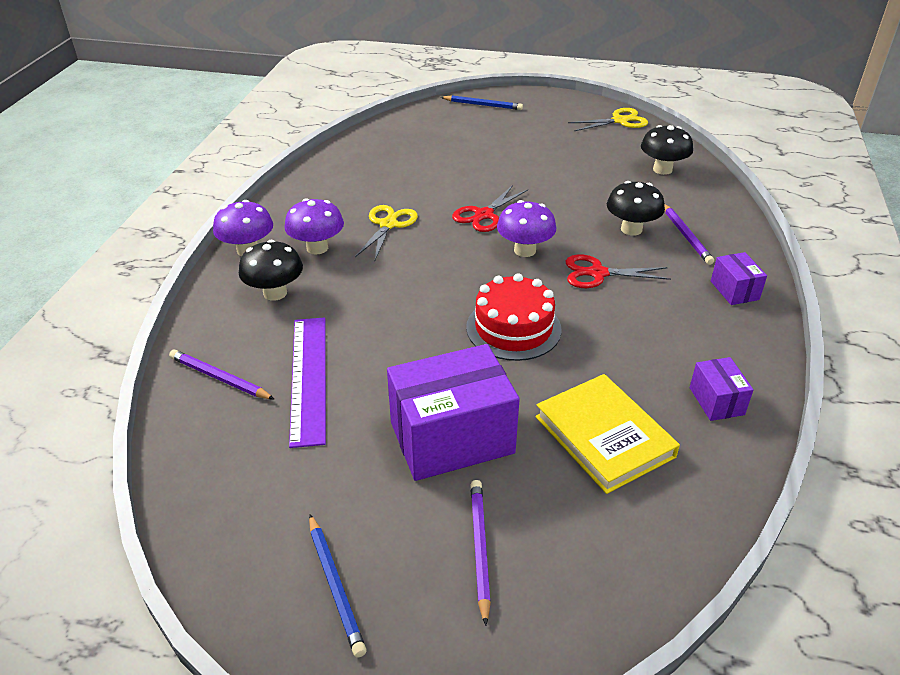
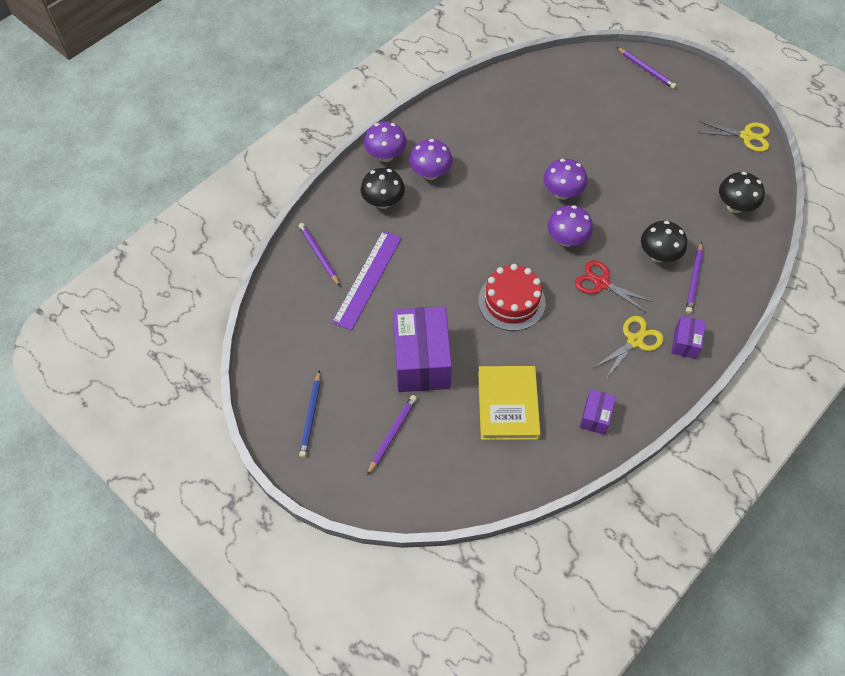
camera: 30 degrees right, 20 degrees up
yellow scissors [355,205,418,260] -> yellow scissors moved to [592,316,664,380]
purple box [387,344,520,481] -> purple box turned 75 degrees clockwise [393,306,452,392]
blue pencil [441,95,523,110] -> purple pencil [616,47,677,89]
red scissors [452,185,528,232] -> purple mushroom [543,159,587,200]

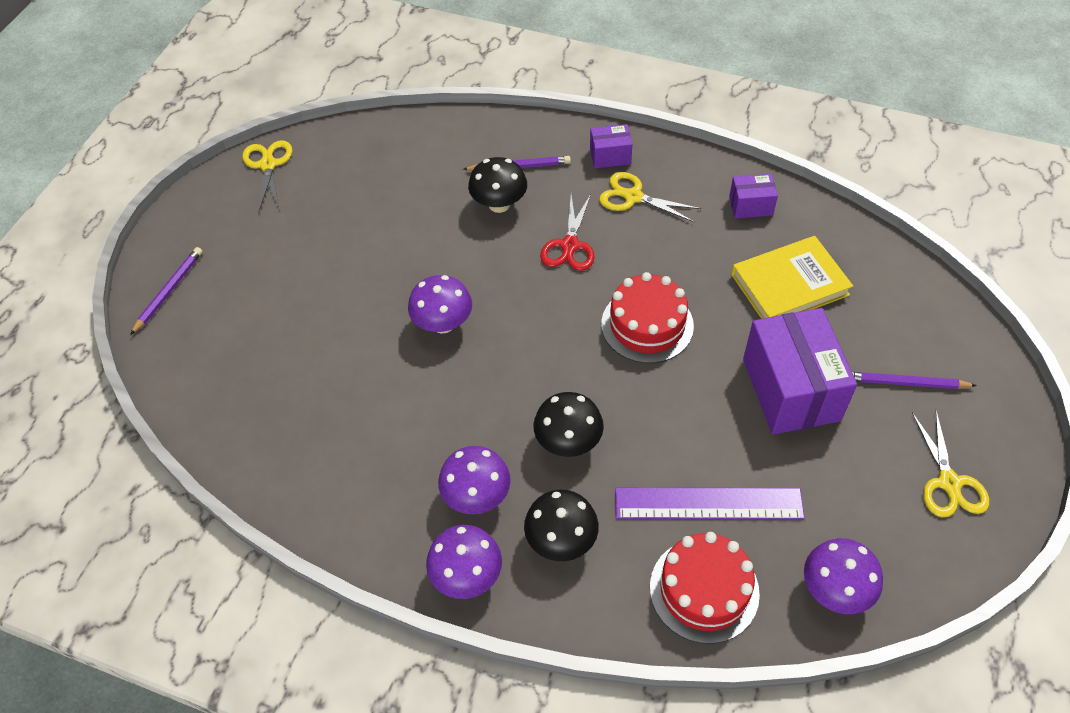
camera: 110 degrees left, 5 degrees down
purple pencil [299,223,340,286] -> red cake [650,532,760,644]
blue pencil [299,370,321,458] -> yellow scissors [912,410,989,517]
purple box [393,306,452,392] -> purple box turned 75 degrees counterclockwise [743,308,857,435]
purple mushroom [547,205,593,247] -> purple mushroom moved to [804,538,883,614]
black mushroom [719,172,765,213] -> black mushroom moved to [533,392,604,457]

